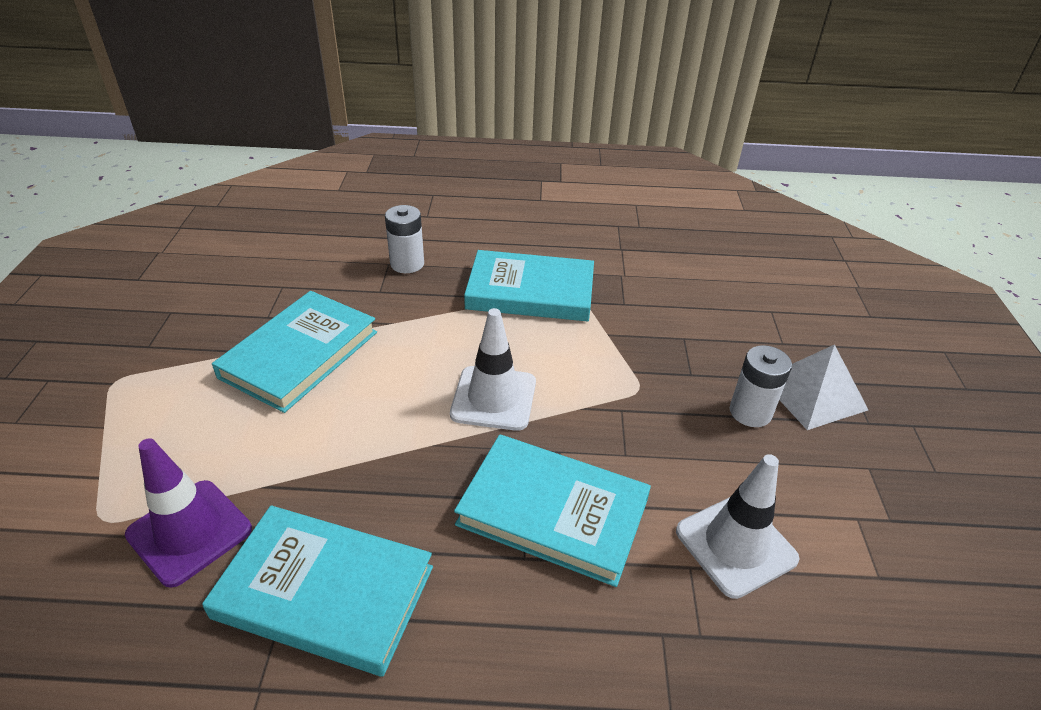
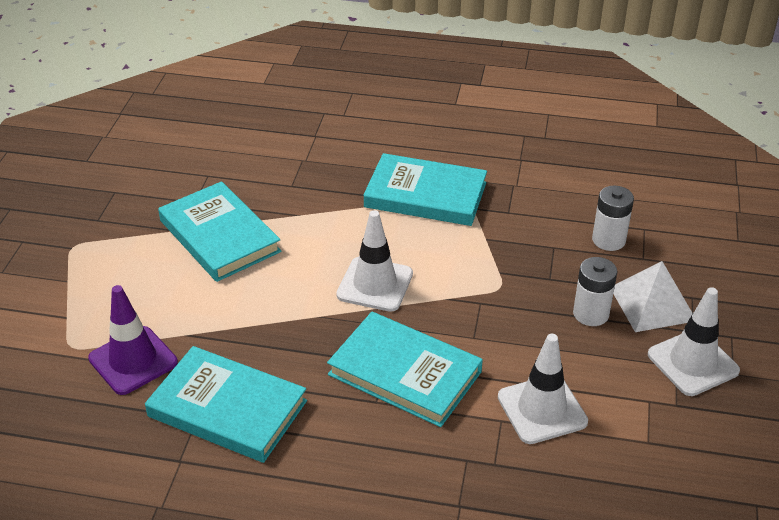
camera: 10 degrees right, 0 degrees up
turquoise book [212,291,377,413] -> turquoise book turned 75 degrees counterclockwise [158,181,281,282]
white battery [385,205,424,273] -> white battery moved to [592,186,634,251]
none -> white traffic cone [648,287,740,396]

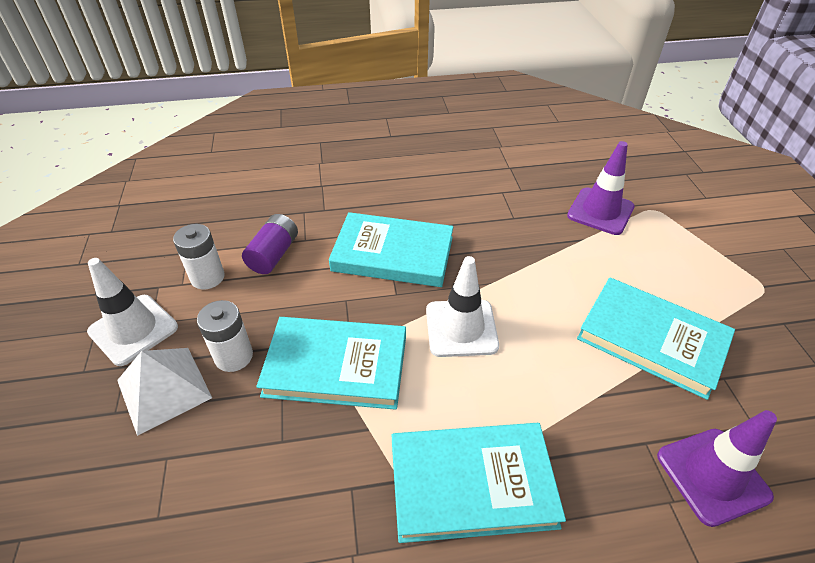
camera: 160 degrees right, 5 degrees up
turquoise book [145,346,307,463] -> turquoise book moved to [256,317,406,410]
white traffic cone [498,334,588,444] -> purple battery [242,214,298,274]
white battery [592,186,634,251] -> white battery moved to [173,224,225,289]
none -> purple traffic cone [657,410,777,527]

